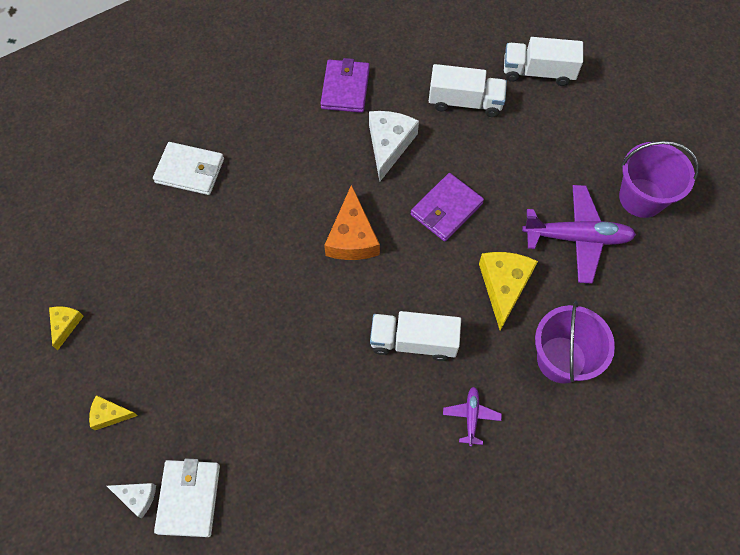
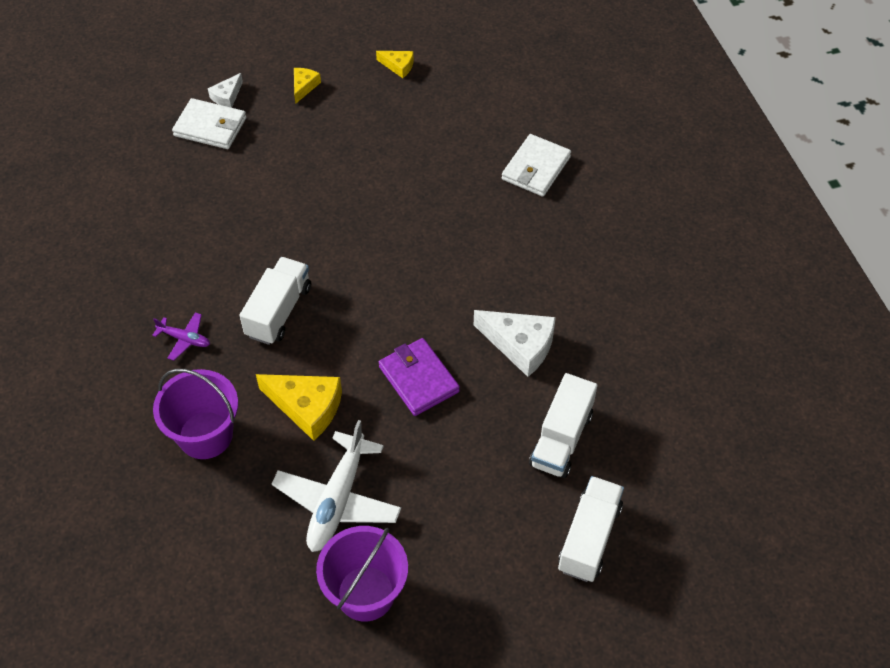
camera: 105 degrees right, 10 degrees down
purple wallet [320,58,370,113] -> none
orange cheese [324,185,380,260] -> none
purple plane [522,185,636,283] -> white plane [272,420,401,552]

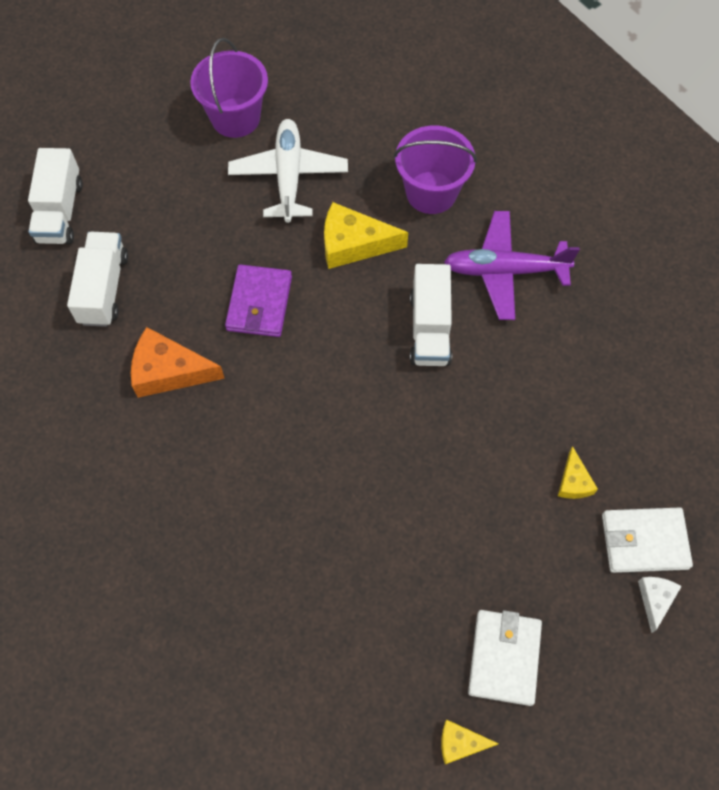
camera: 160 degrees right, 10 degrees up
purple plane [152,312,210,361] -> purple plane [444,211,580,320], size x2.05
yellow cheese [294,68,321,103] -> yellow cheese moved to [558,446,598,499]
purple wallet [379,338,460,416] -> purple wallet turned 60 degrees clockwise [225,264,292,337]
white cheese [474,310,556,377] -> orange cheese [131,327,225,398]
white wallet [502,134,571,196] -> white wallet moved to [468,610,542,706]

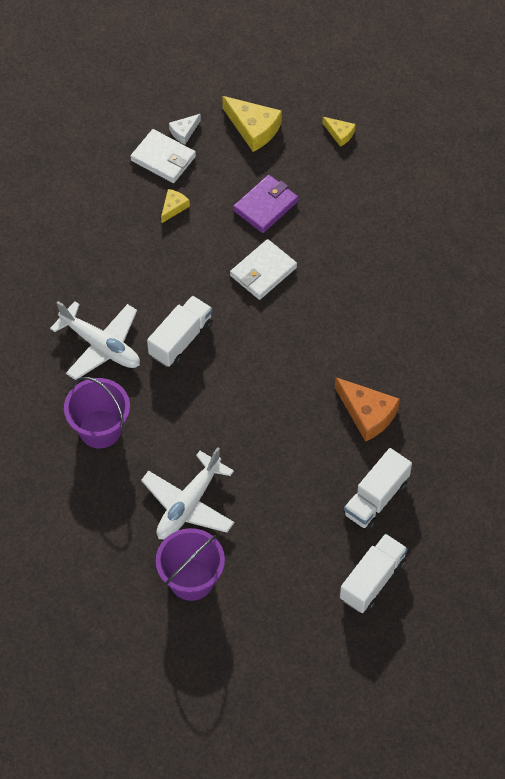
camera: 145 degrees left, 5 degrees down
purple wallet [225,264,292,337] -> purple wallet moved to [233,175,299,233]
yellow cheese [324,202,408,269] -> yellow cheese moved to [222,96,282,152]
purple plane [444,211,580,320] -> white plane [50,301,140,380]
white wallet [468,610,542,706] -> white wallet moved to [230,239,297,300]

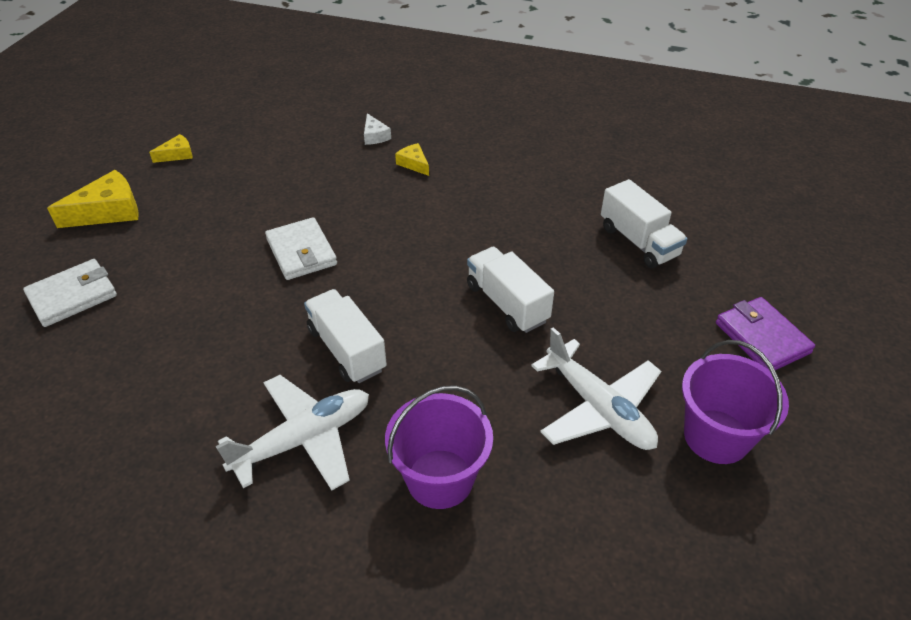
camera: 70 degrees left, 15 degrees down
yellow cheese [161,189,190,223] -> yellow cheese moved to [395,143,429,176]
white cheese [169,114,201,144] -> white cheese moved to [364,113,391,145]
purple wallet [233,175,299,233] -> purple wallet moved to [716,297,815,371]
orange cheese [335,377,400,442] -> none
white truck [340,534,408,613] -> white truck moved to [467,247,554,333]

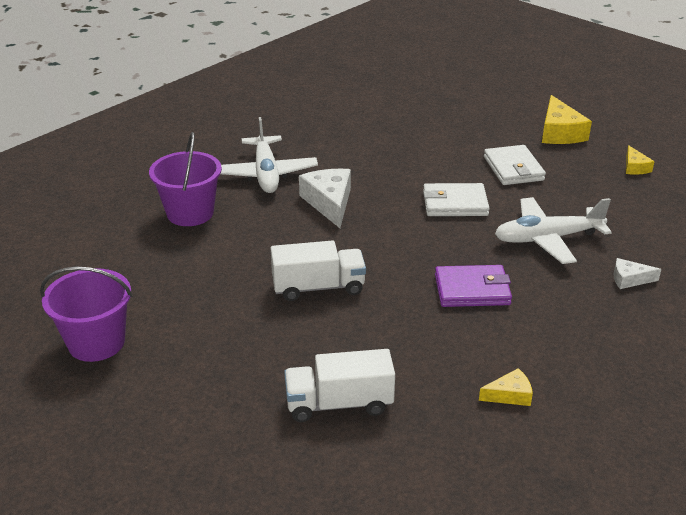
camera: 115 degrees right, 10 degrees down
white wallet [23,259,117,327] -> white wallet moved to [484,145,546,185]
white truck [304,289,387,383] -> white cheese [299,169,351,228]
yellow cheese [395,143,429,176] -> yellow cheese moved to [479,368,533,406]
white plane [531,327,661,450] -> white plane moved to [495,197,612,264]
purple wallet [716,297,815,371] -> purple wallet moved to [435,265,512,307]

